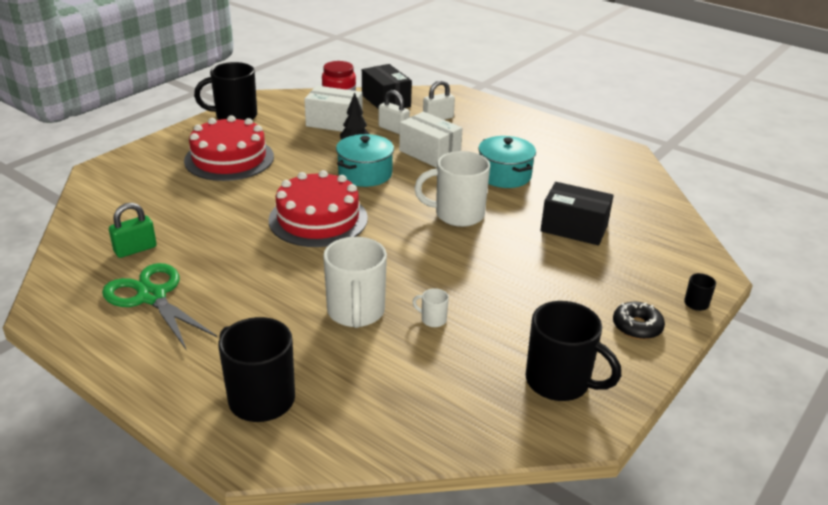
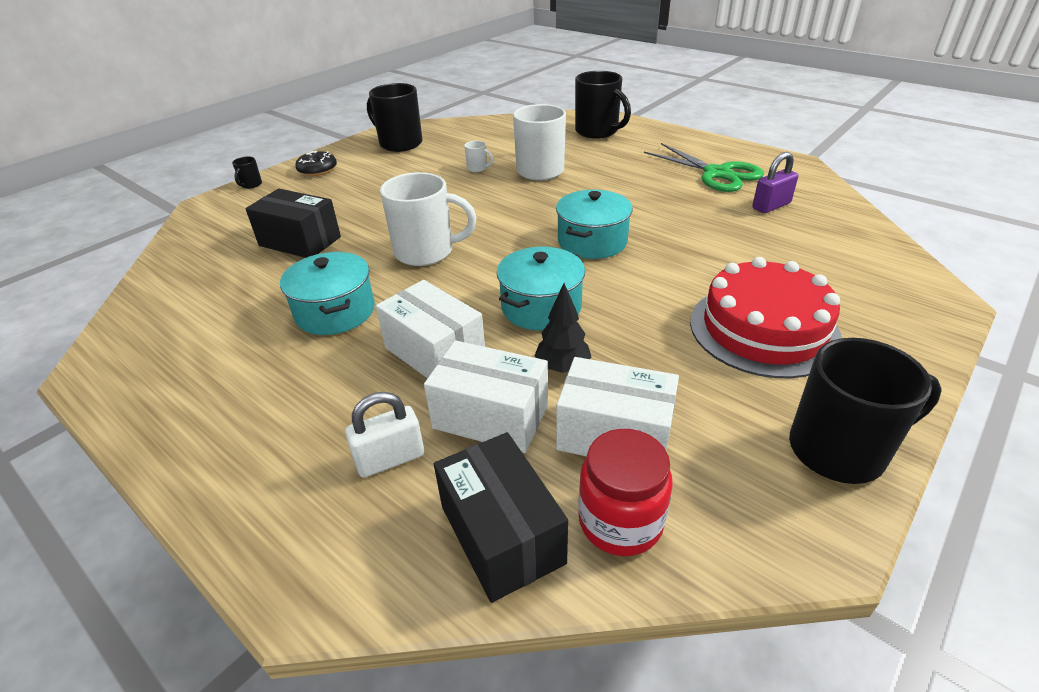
camera: 175 degrees left, 5 degrees up
green padlock [109,203,157,258] -> purple padlock [752,152,798,213]
red cake [269,170,368,247] -> turquoise pot [556,190,633,259]
white padlock [379,90,410,134] -> white box [424,340,548,453]

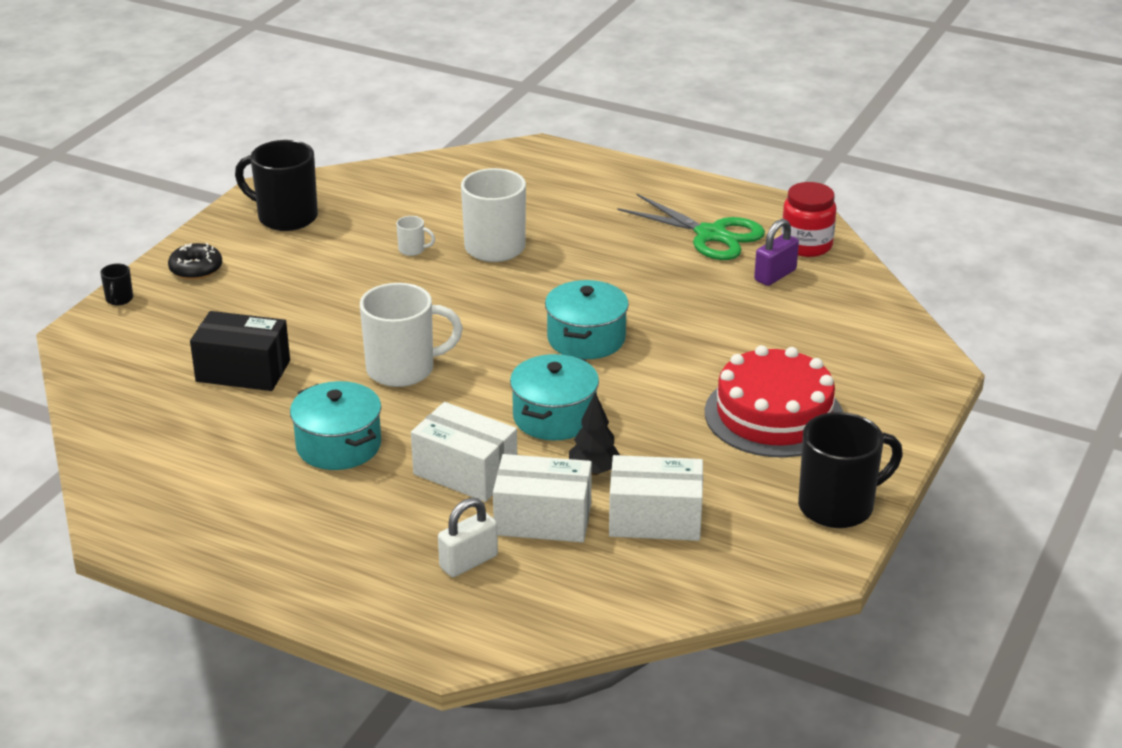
camera: 15 degrees left, 5 degrees down
black box [434,432,568,603] -> none
black mug [575,71,631,138] -> none
red jar [578,429,672,556] -> red jar moved to [781,182,837,257]

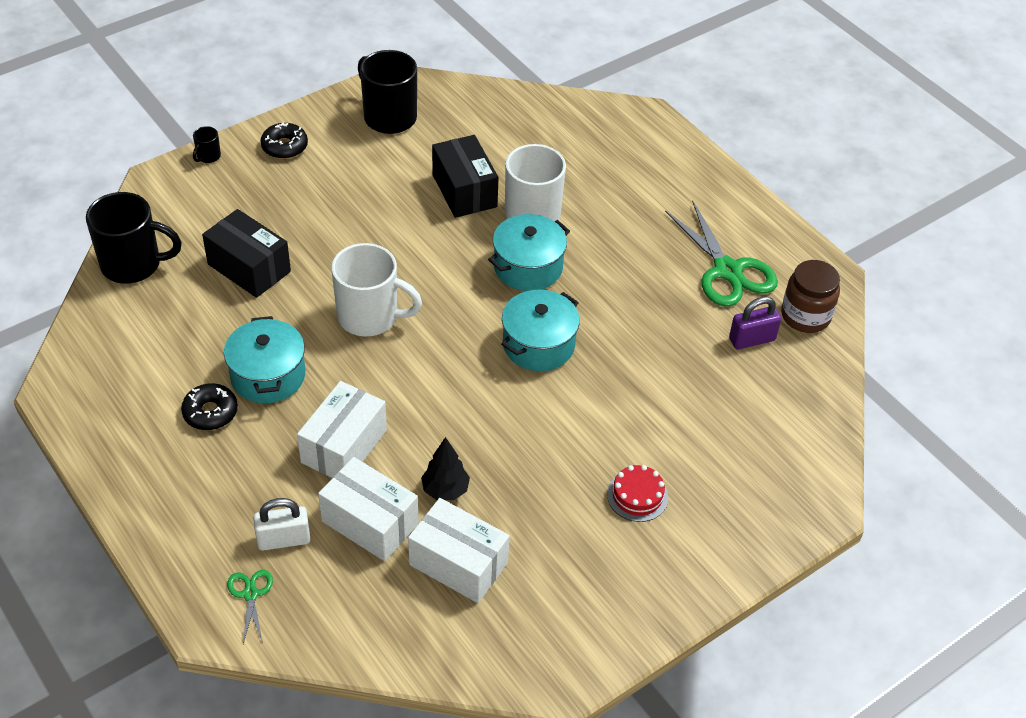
camera: 25 degrees right, 15 degrees up
white mug [396,216,435,256] -> black box [432,135,499,218]
white box [411,402,517,502] -> white box turned 60 degrees clockwise [297,381,387,478]
turquoise pot [510,354,599,440] -> turquoise pot moved to [488,214,570,291]
red cake [705,345,843,457] -> red cake [607,465,668,522], size x0.47
red jar [781,182,837,257] -> brown jar [781,260,840,333]
black mug [798,412,903,528] -> black mug moved to [86,192,182,284]
none -> black donut [181,383,238,430]
none -> green scissors [227,570,273,644]

